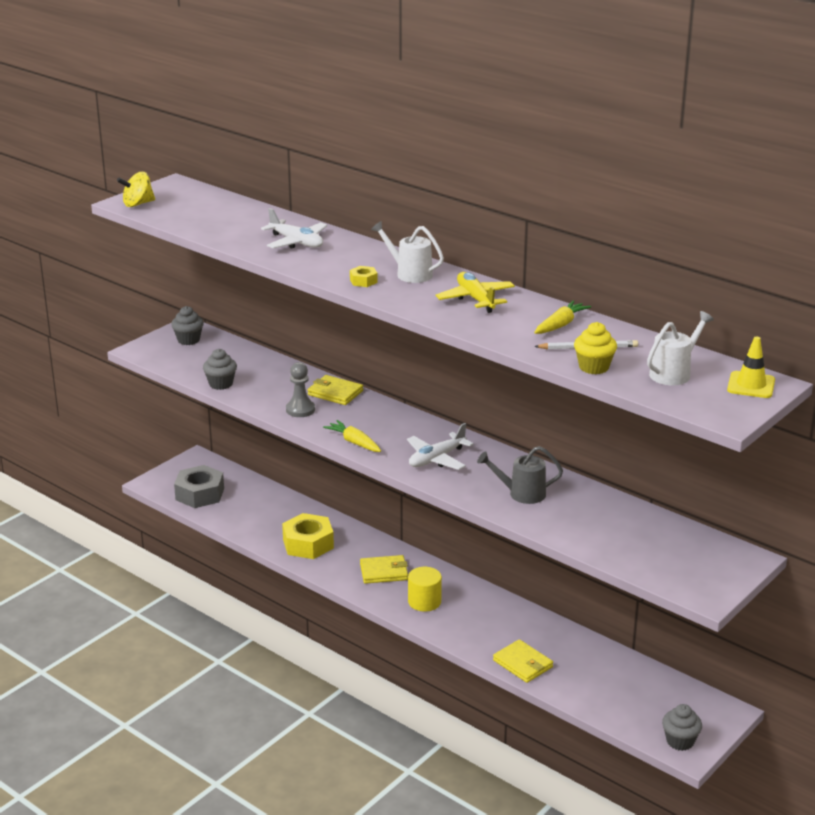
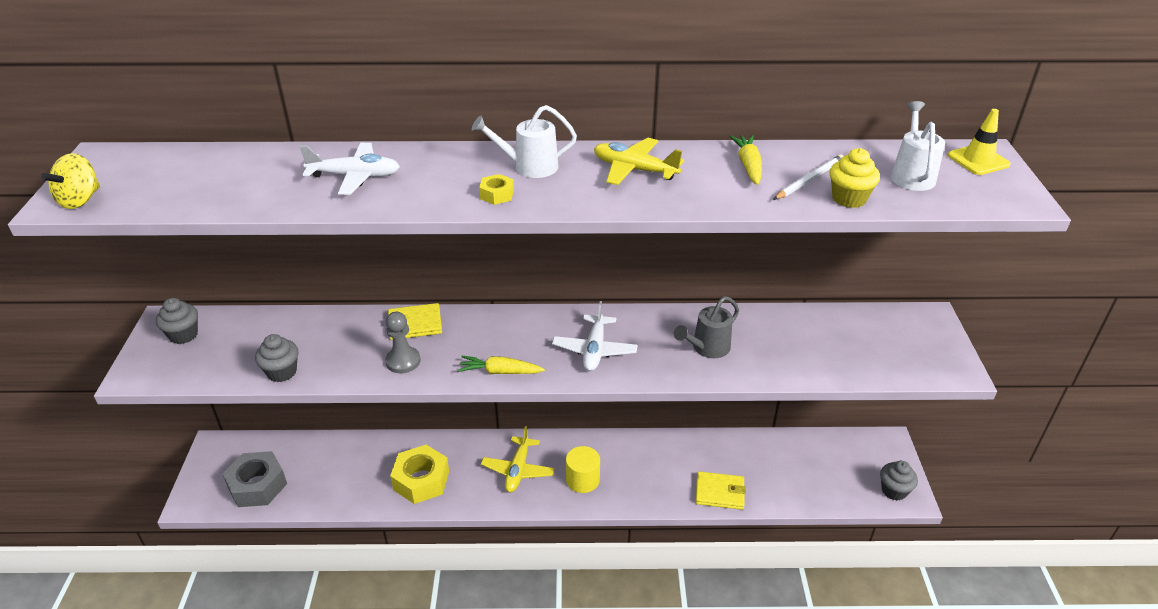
camera: 40 degrees left, 10 degrees up
yellow wallet [360,555,408,584] -> yellow plane [481,426,555,492]

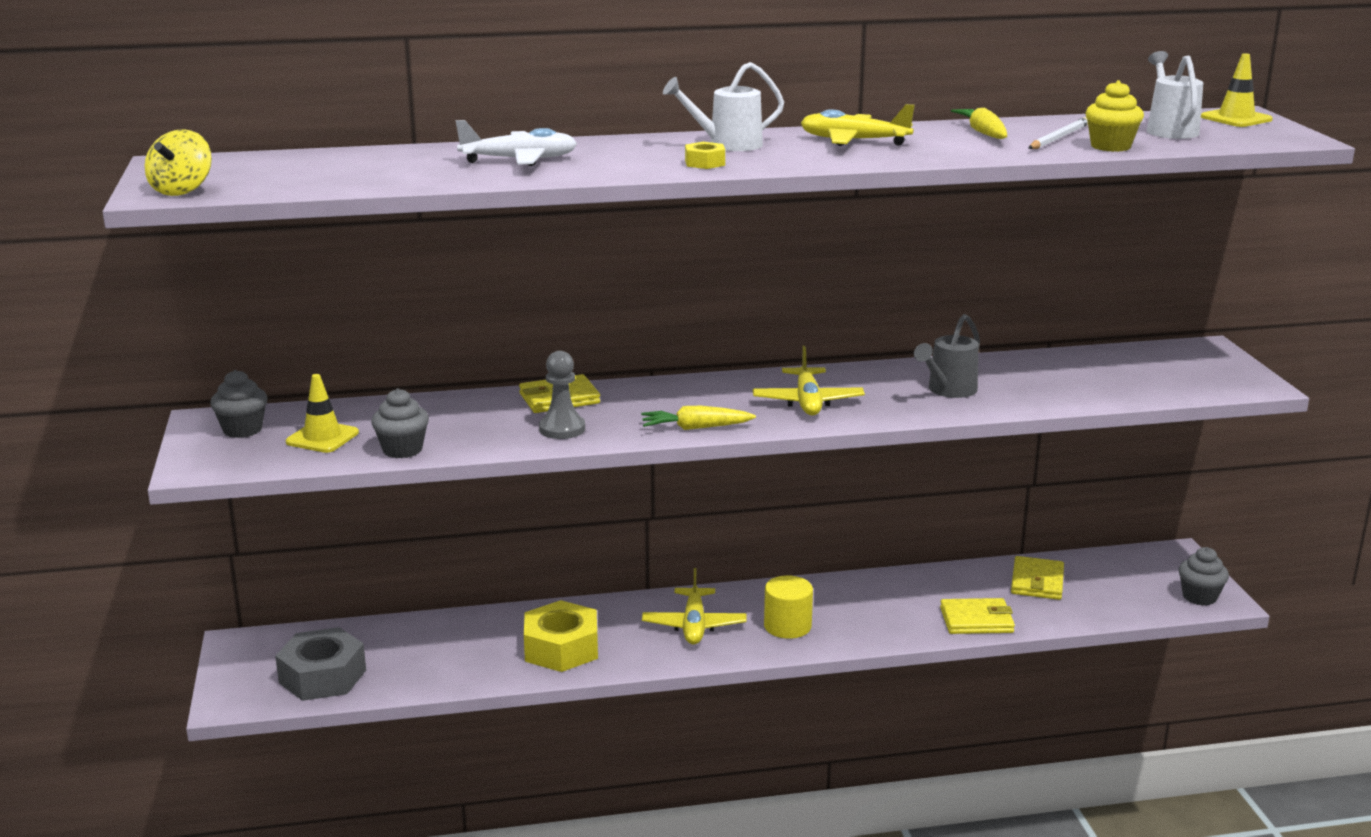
camera: 10 degrees left, 15 degrees down
white plane [552,301,638,371] -> yellow plane [753,346,865,416]
none -> yellow traffic cone [286,374,359,453]
none -> yellow wallet [1011,556,1064,600]

